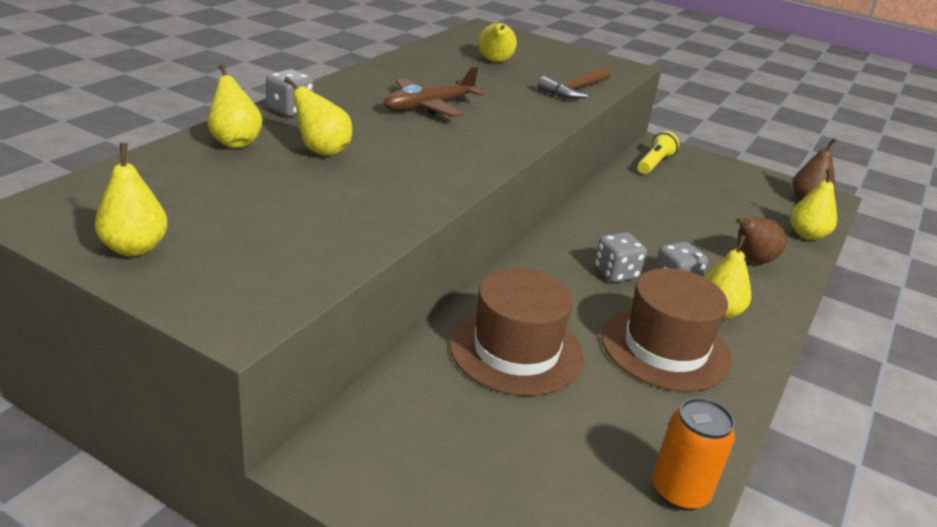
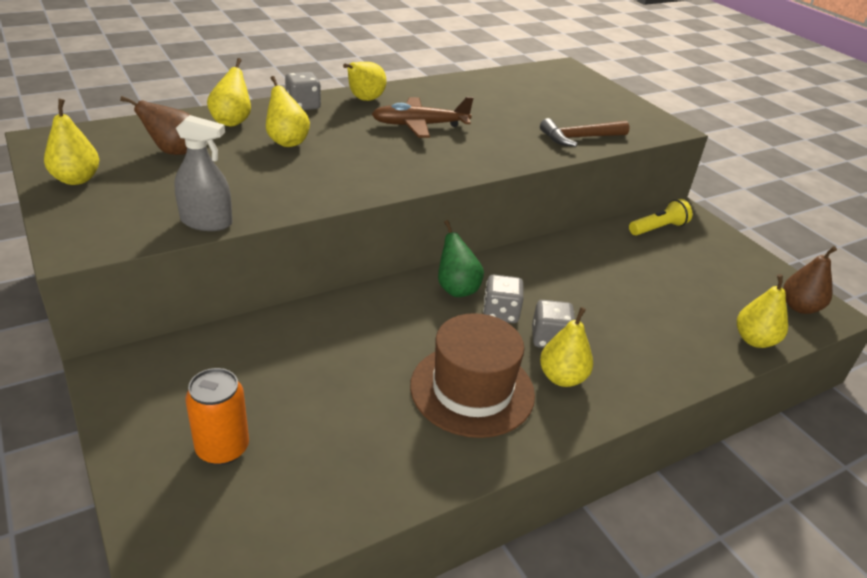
camera: 30 degrees right, 5 degrees up
brown hat [450,268,584,396] -> none
yellow pear [478,23,517,62] -> yellow pear moved to [343,62,386,101]
orange can [653,397,735,511] -> orange can moved to [185,368,249,465]
brown pear [736,218,786,263] -> brown pear moved to [120,96,192,155]
none -> grey spray bottle [174,115,233,231]
none -> green pear [438,220,484,297]

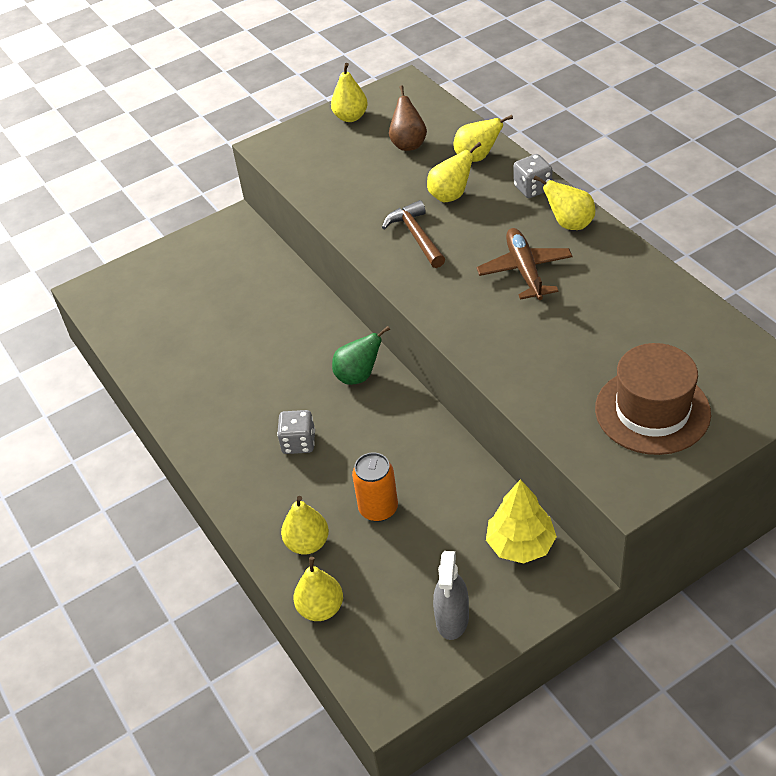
camera: 95 degrees right, 10 degrees up
grey spray bottle [174,115,233,231] -> grey spray bottle moved to [433,551,469,640]
orange can [185,368,249,465] -> orange can moved to [352,453,398,522]
brown hat [410,313,535,438] -> brown hat moved to [595,343,711,455]
grey dice [483,275,524,323] -> none
brown hammer [540,118,630,147] -> brown hammer moved to [382,200,445,268]
yellow pear [540,307,593,387] -> yellow pear moved to [281,496,329,555]
yellow flashlight [629,199,692,235] -> yellow tree [486,479,557,564]
brown pear [783,246,837,314] -> none

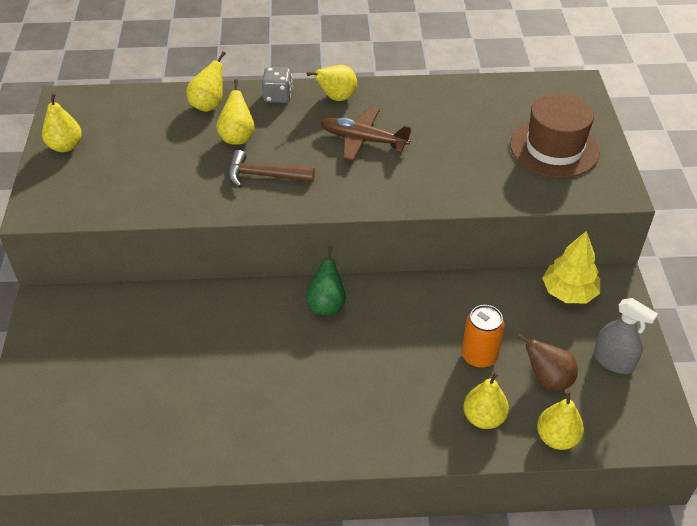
camera: 65 degrees left, 0 degrees up
grey dice [277,410,315,454] -> none
brown pear [389,85,427,151] -> brown pear moved to [516,334,578,390]

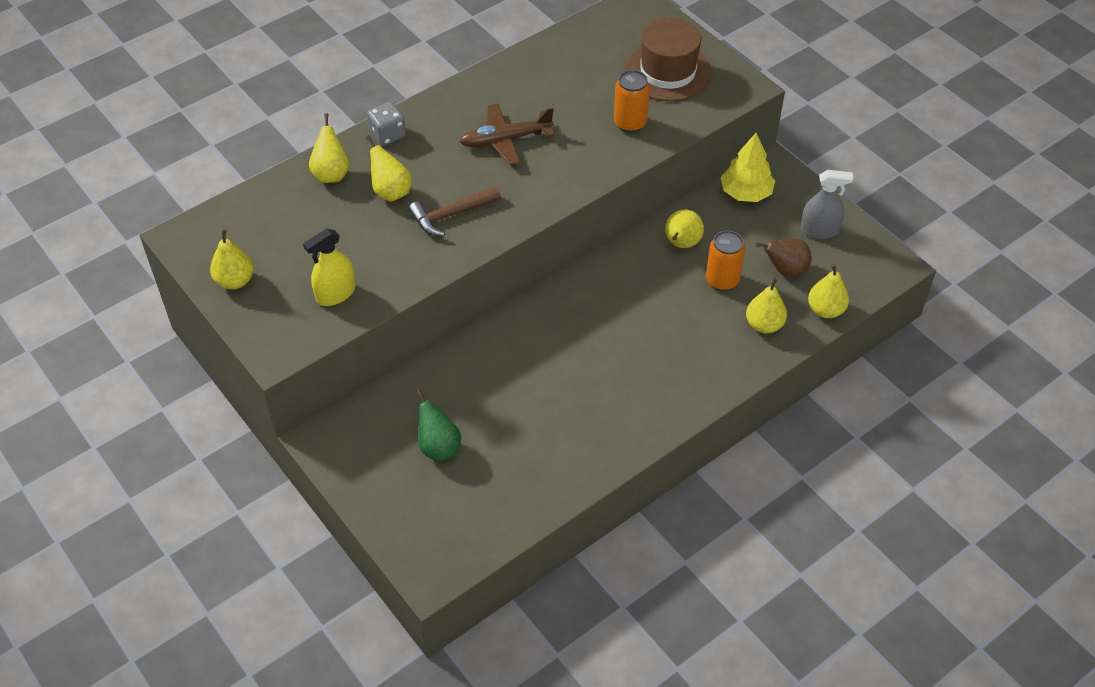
camera: 35 degrees left, 5 degrees up
green pear [305,246,346,315] -> green pear moved to [416,389,461,461]
yellow pear [307,65,357,101] -> yellow pear moved to [665,209,704,248]
none -> yellow spray bottle [303,228,355,306]
none -> orange can [614,70,650,133]

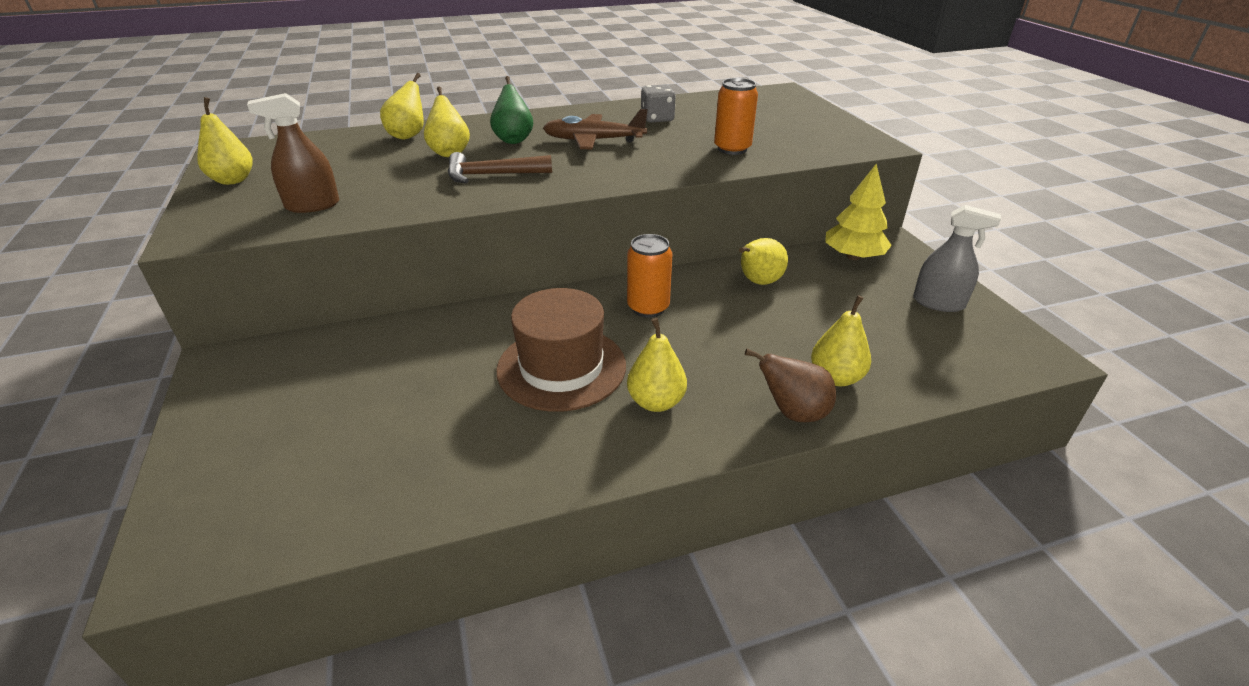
camera: 20 degrees right, 15 degrees down
yellow spray bottle [303,228,355,306] -> brown spray bottle [247,93,339,213]
grey dice [367,102,406,146] -> grey dice moved to [641,85,676,123]
green pear [416,389,461,461] -> green pear moved to [490,76,533,144]
brown hat [625,17,712,101] -> brown hat moved to [496,288,626,412]
orange can [706,230,745,291] -> orange can moved to [627,234,672,318]
brown pear [755,238,812,277] -> brown pear moved to [745,349,836,422]
yellow pear [808,264,849,318] -> yellow pear moved to [627,318,687,412]

